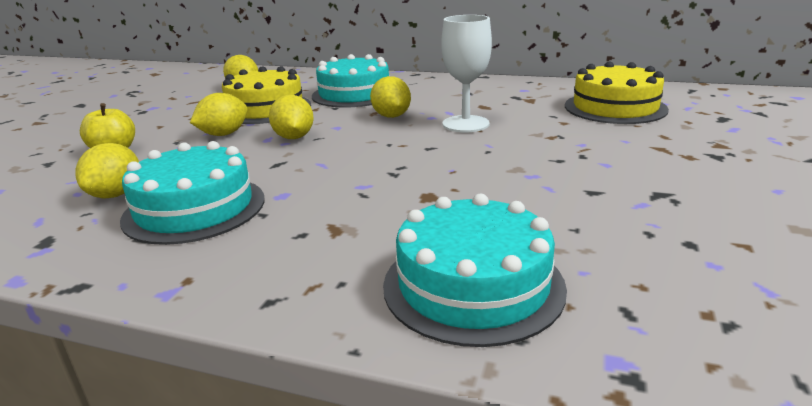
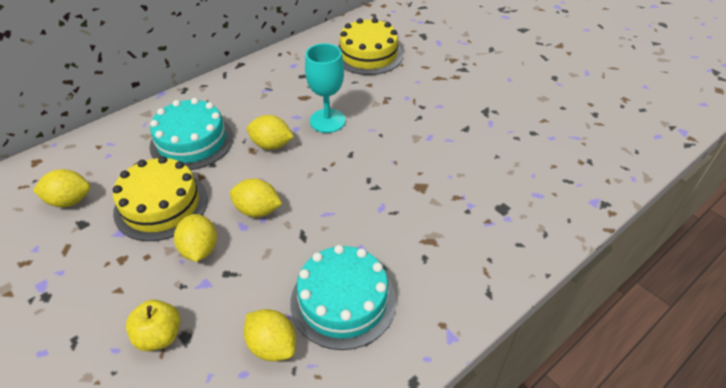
camera: 60 degrees left, 20 degrees up
turquoise cake [383,194,567,347] -> none
white goblet [441,15,492,132] -> turquoise goblet [305,43,346,133]

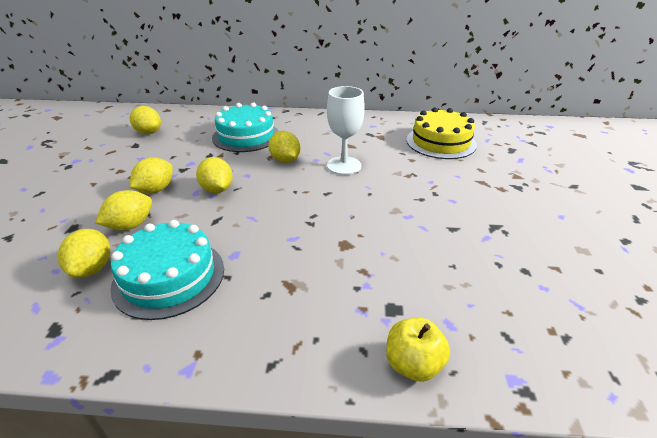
camera: 45 degrees right, 10 degrees down
yellow cake [113,156,208,241] -> none
yellow apple [126,300,180,351] -> yellow apple moved to [386,318,450,382]
turquoise goblet [305,43,346,133] -> white goblet [327,86,365,175]
none -> yellow lemon [96,190,152,230]

